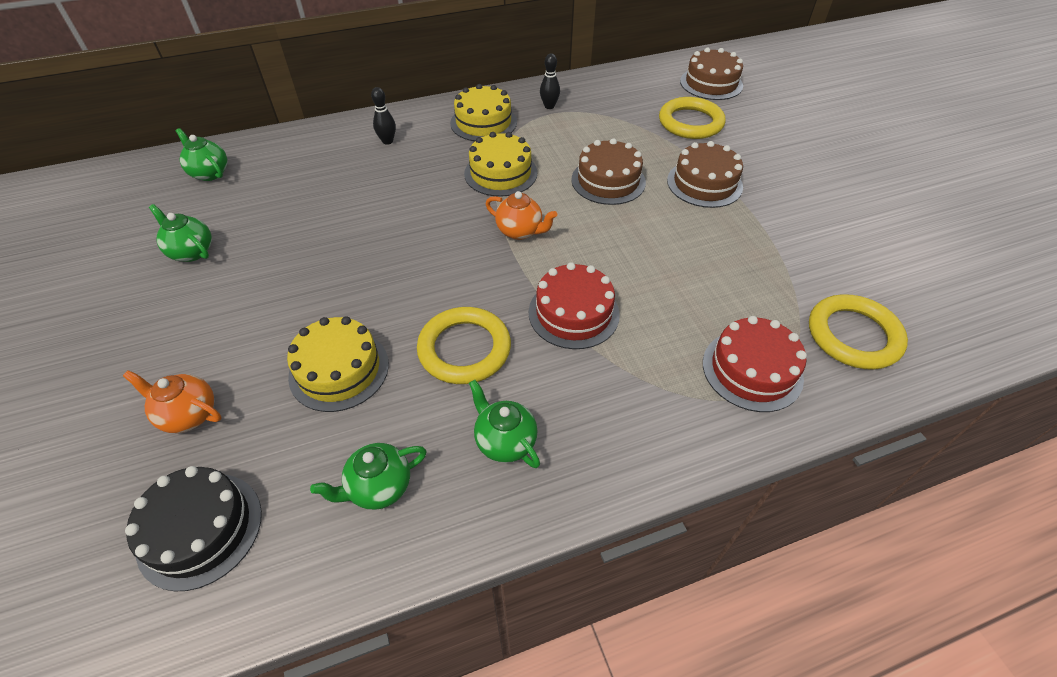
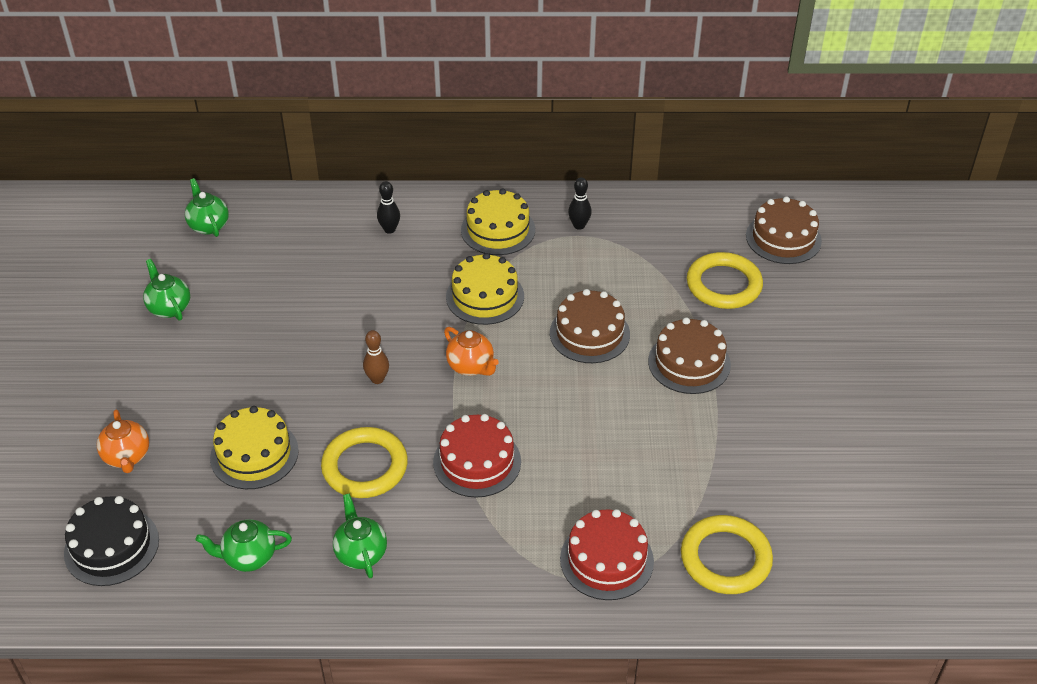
camera: 20 degrees right, 5 degrees down
orange teapot [123,370,221,433] -> orange teapot turned 150 degrees counterclockwise [97,409,149,473]
none -> brown bowling pin [363,330,389,384]

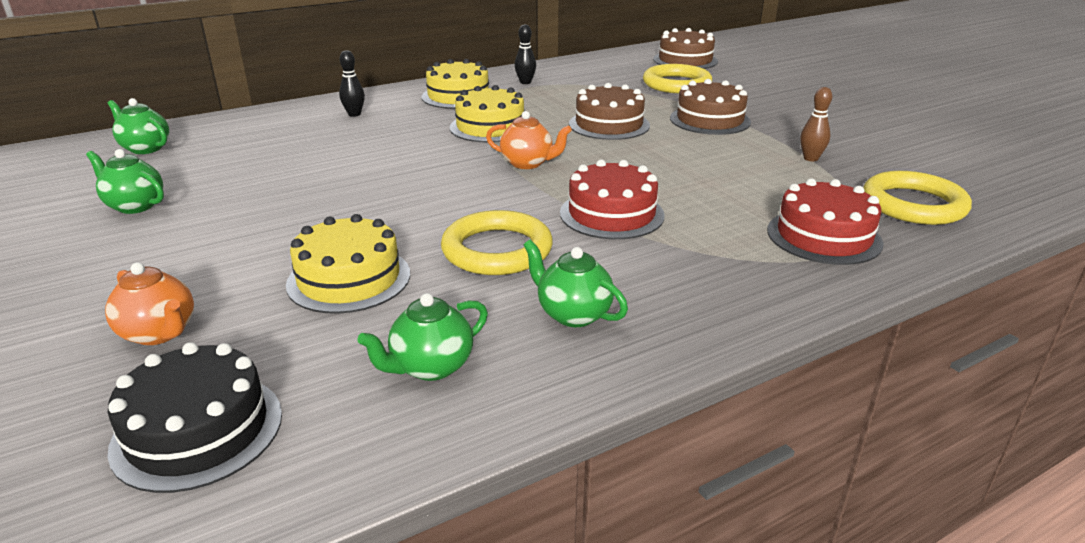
camera: 30 degrees left, 15 degrees down
brown bowling pin [363,330,389,384] -> brown bowling pin moved to [800,87,832,161]

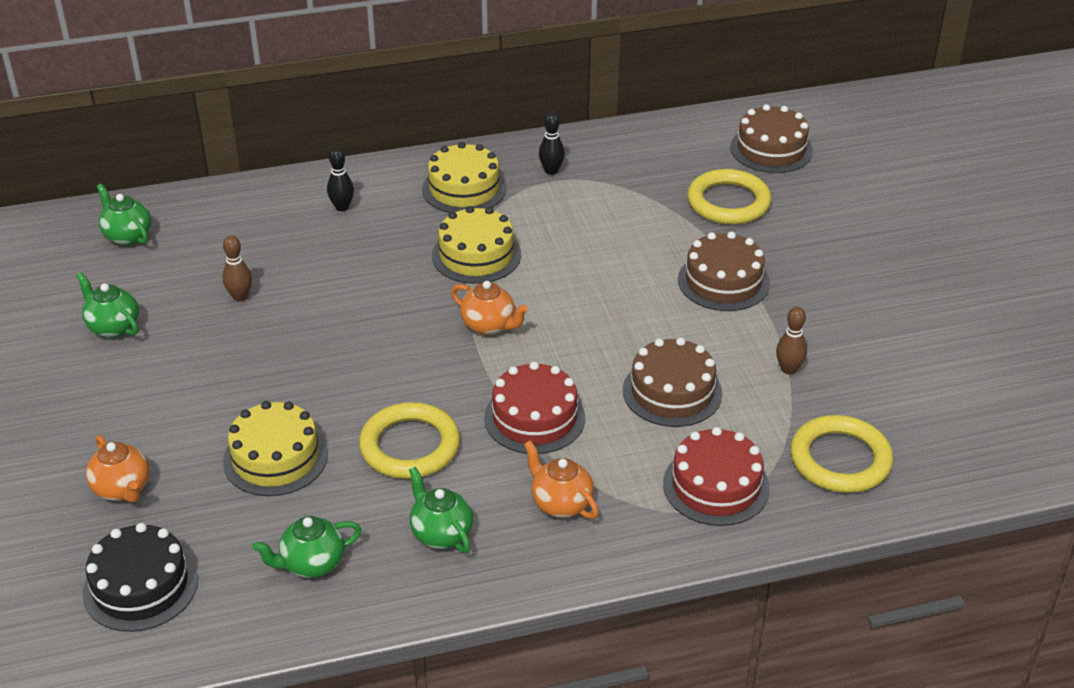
camera: 15 degrees right, 10 degrees up
brown cake [569,83,650,140] -> brown cake moved to [623,337,722,427]
none -> brown bowling pin [223,235,252,302]
none -> orange teapot [524,440,599,519]

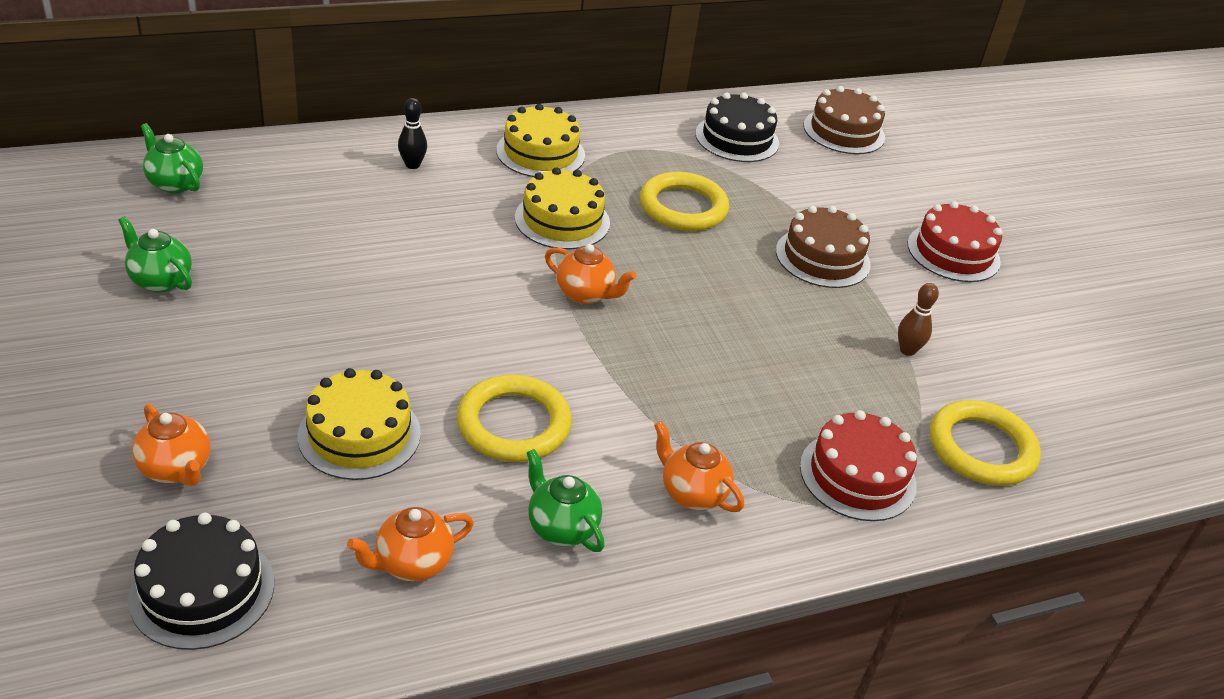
camera: 10 degrees left, 0 degrees up
brown bowling pin [223,235,252,302] -> none
green teapot [253,516,362,578] -> orange teapot [347,507,474,581]
red cake [484,362,585,454] -> red cake moved to [908,201,1002,282]
black bowling pin [539,112,565,175] -> none
brown cake [623,337,722,427] -> none
yellow ring [687,169,771,225] -> yellow ring moved to [640,172,729,231]
none -> black cake [695,92,779,162]

